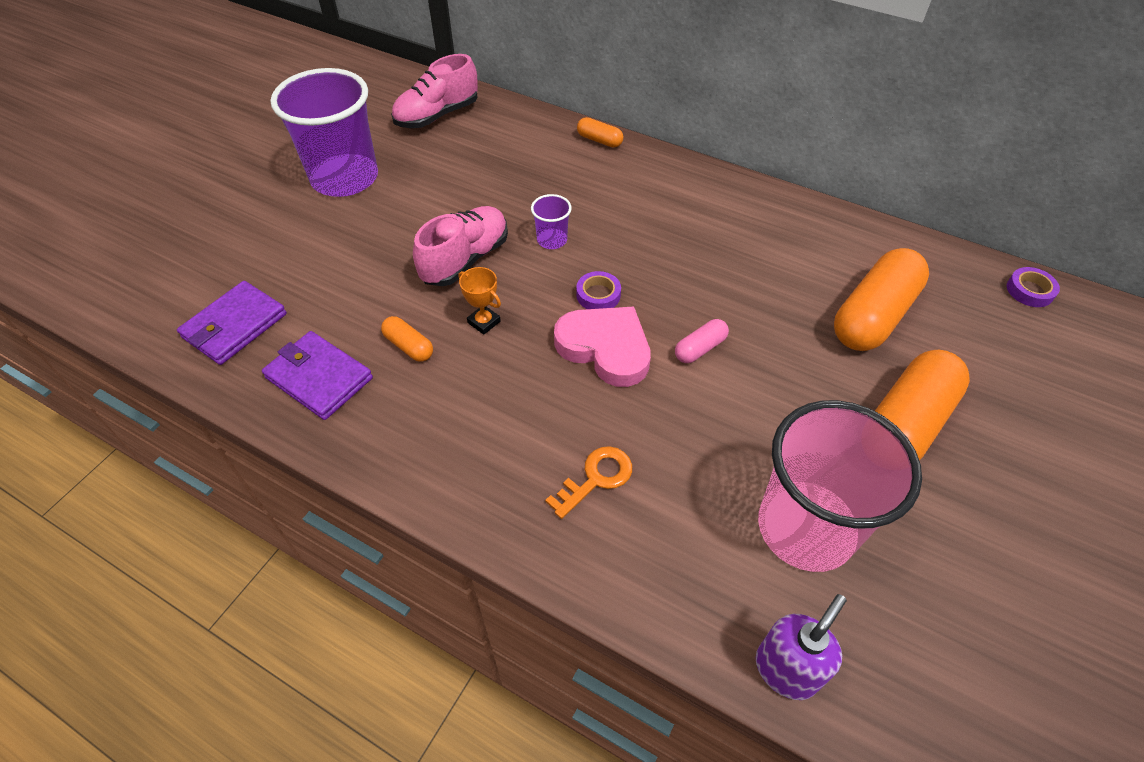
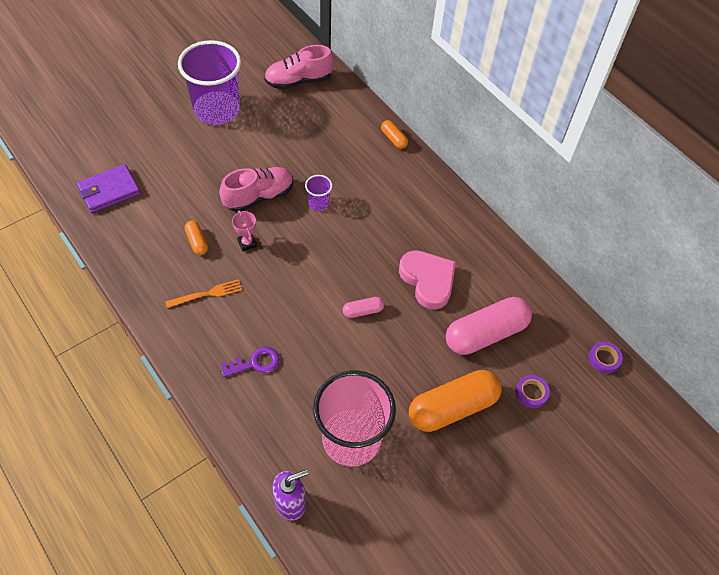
camera: 20 degrees right, 5 degrees up
purple wallet [262,331,373,420] -> none
orange trophy [459,267,501,335] -> pink trophy [232,211,257,251]
orange key [545,446,632,519] -> purple key [221,347,280,377]
pink heart [554,306,651,387] -> pink heart moved to [399,250,456,309]
purple tape [576,271,621,309] -> purple tape moved to [516,375,550,408]
orange capsule [834,248,929,351] -> pink capsule [446,297,532,355]
none -> orange fork [165,279,242,308]

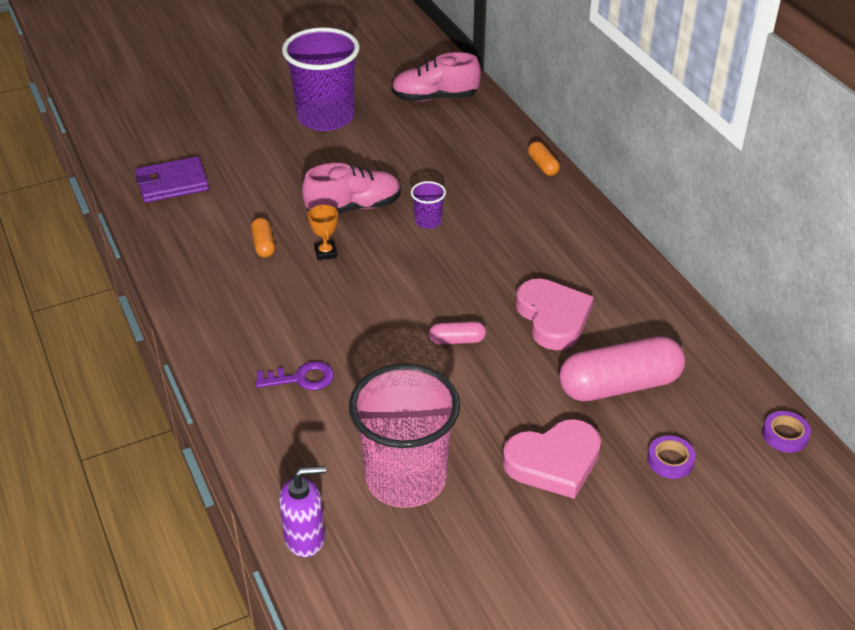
camera: 15 degrees right, 15 degrees down
orange fork [165,279,242,308] -> none
pink trophy [232,211,257,251] -> orange trophy [308,205,338,260]
orange capsule [409,370,502,432] -> pink heart [503,419,601,499]

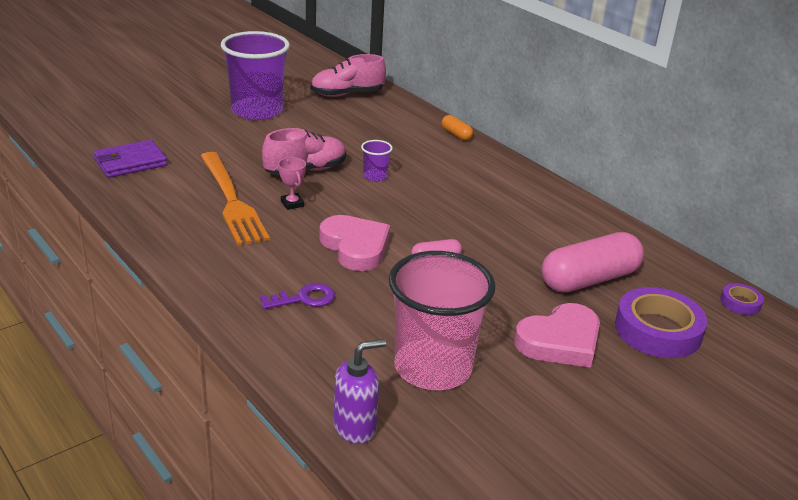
camera: 15 degrees left, 10 degrees down
orange capsule [251,218,275,258] -> orange fork [201,152,270,246]
orange trophy [308,205,338,260] -> pink trophy [278,157,306,210]
pink heart [516,279,594,350] -> pink heart moved to [319,215,390,271]
purple tape [647,436,695,479] -> purple tape [615,287,707,358], size x2.07

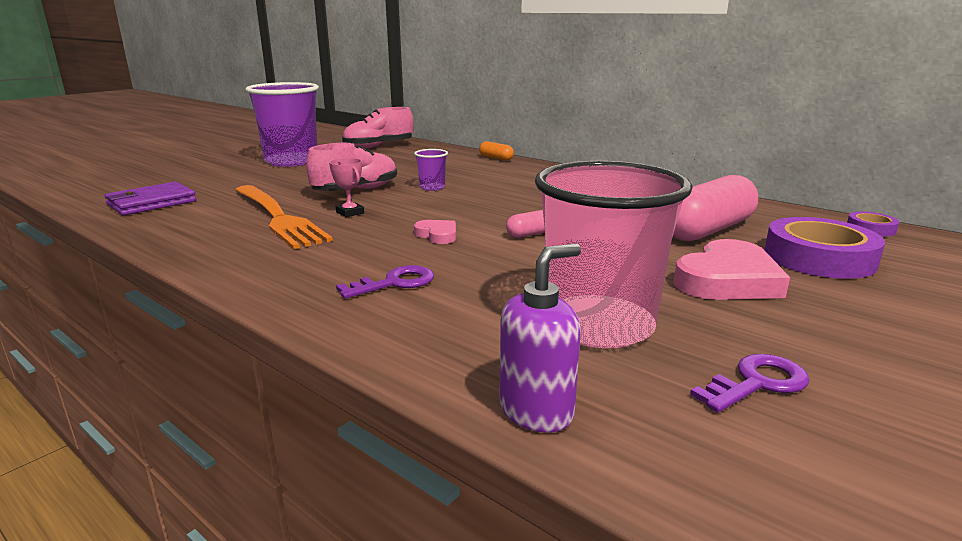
camera: 10 degrees left, 10 degrees down
pink heart [319,215,390,271] -> pink heart [414,220,456,244], size x0.51
none -> purple key [690,354,810,413]

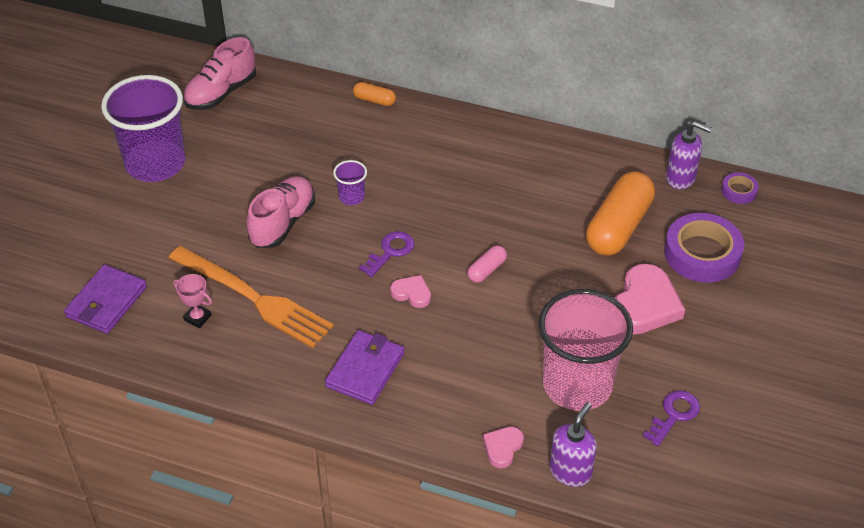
camera: 20 degrees left, 25 degrees up
pink trophy [329,158,364,217] -> pink trophy moved to [173,274,212,328]
purple key [336,265,434,299] -> purple key moved to [359,231,414,277]
pink capsule [673,175,758,241] -> orange capsule [586,171,655,256]
none -> purple wallet [325,330,405,405]
none -> pink heart [483,427,524,468]
none -> purple soap dispenser [666,121,712,189]

